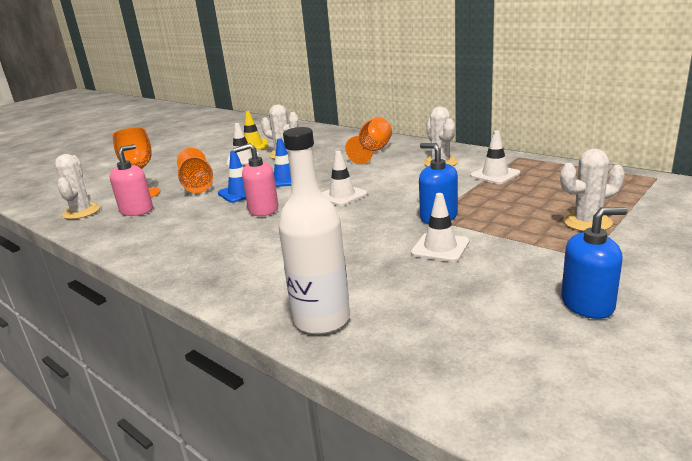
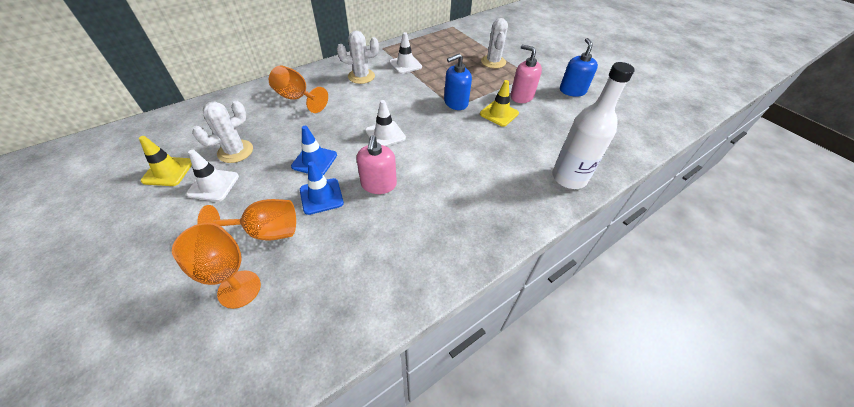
camera: 80 degrees left, 25 degrees up
white cactus [55,154,100,219] -> none
pink soap dispenser [110,144,153,216] -> pink soap dispenser moved to [510,45,542,103]
white traffic cone [411,193,469,262] -> yellow traffic cone [480,80,519,127]

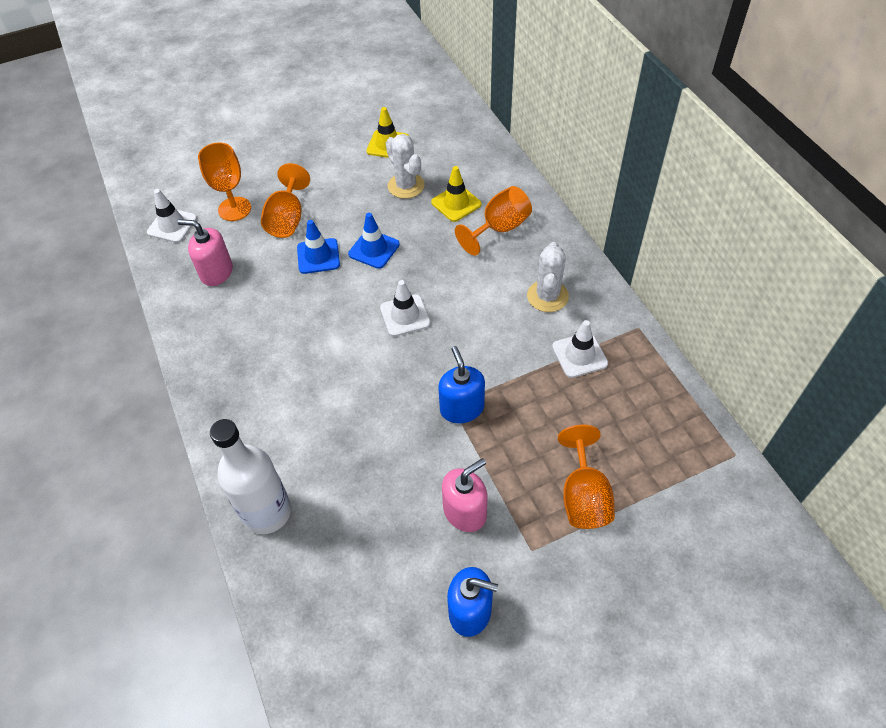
camera: 105 degrees right, 5 degrees up
white traffic cone [186,150,239,202] -> white traffic cone moved to [147,189,197,243]
pink soap dispenser [356,135,397,194] -> pink soap dispenser moved to [178,219,233,286]
yellow traffic cone [480,80,519,127] -> yellow traffic cone moved to [431,166,481,222]
white cactus [481,18,508,69] -> orange goblet [558,425,615,529]

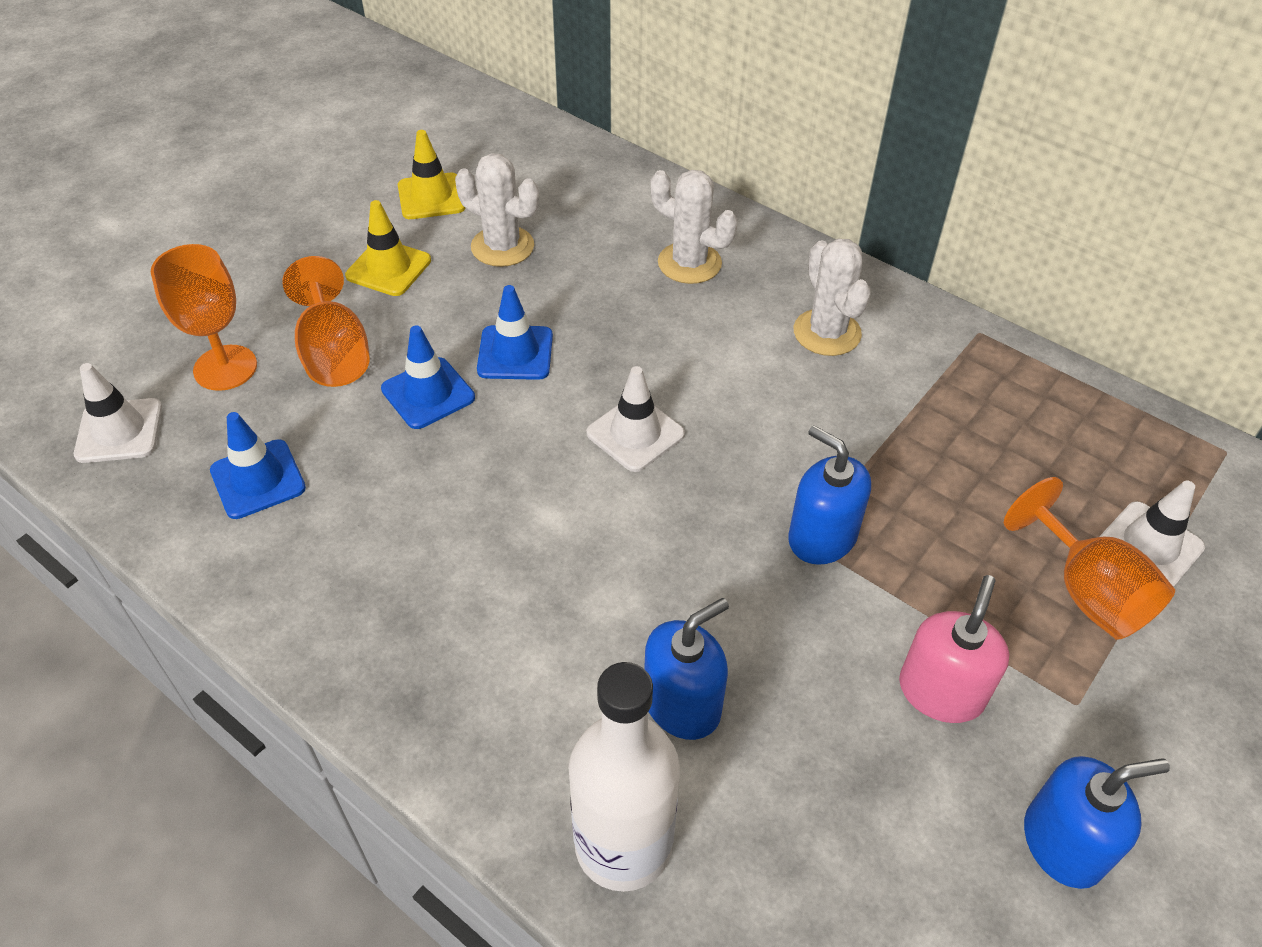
camera: 30 degrees left, 5 degrees down
pink soap dispenser [178,219,233,286] -> blue traffic cone [210,412,306,519]
yellow traffic cone [431,166,481,222] -> yellow traffic cone moved to [345,200,431,296]
orange goblet [455,186,532,256] -> white cactus [650,170,738,284]
white traffic cone [552,320,608,378] -> white traffic cone moved to [1099,481,1205,587]
none -> blue soap dispenser [644,598,729,740]

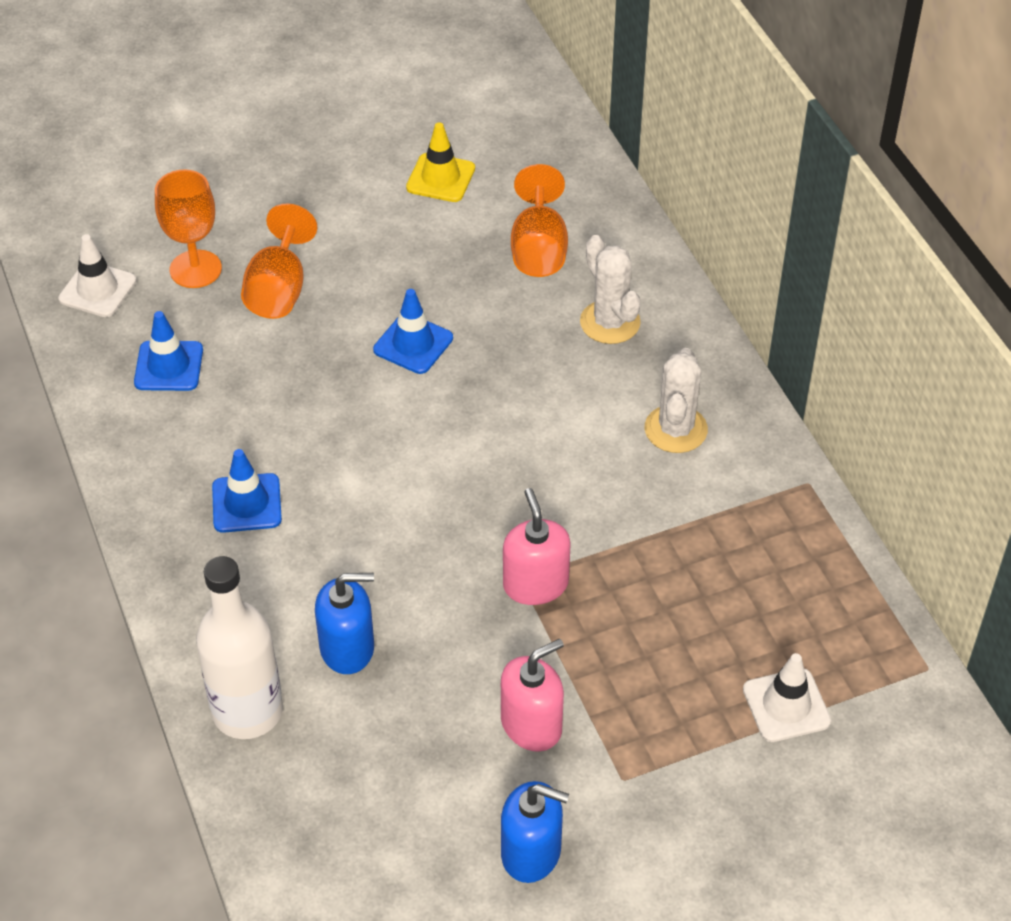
camera: 30 degrees right, 0 degrees up
yellow traffic cone [345,200,431,296] -> none
blue traffic cone [381,325,475,429] -> blue traffic cone moved to [212,449,282,533]
white cactus [455,153,539,267] -> none
white traffic cone [586,366,685,472] -> none
blue soap dispenser [788,425,871,565] -> pink soap dispenser [503,488,571,605]
orange goblet [1004,477,1175,640] -> orange goblet moved to [511,164,568,277]

